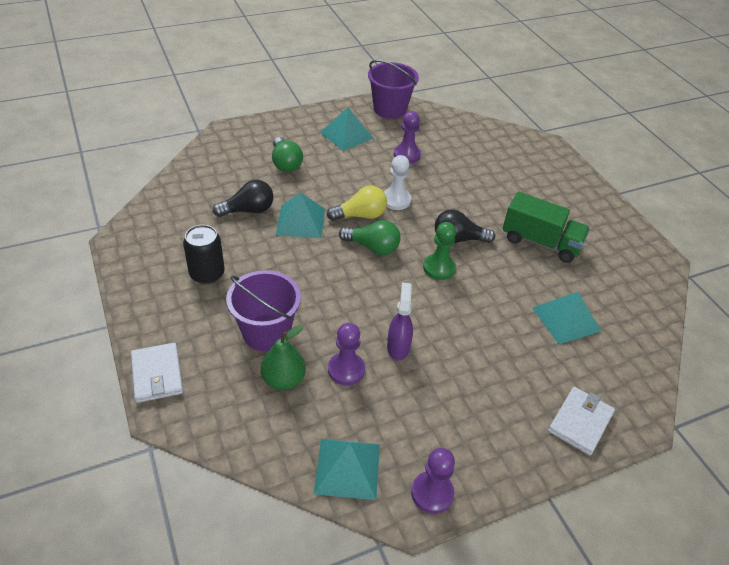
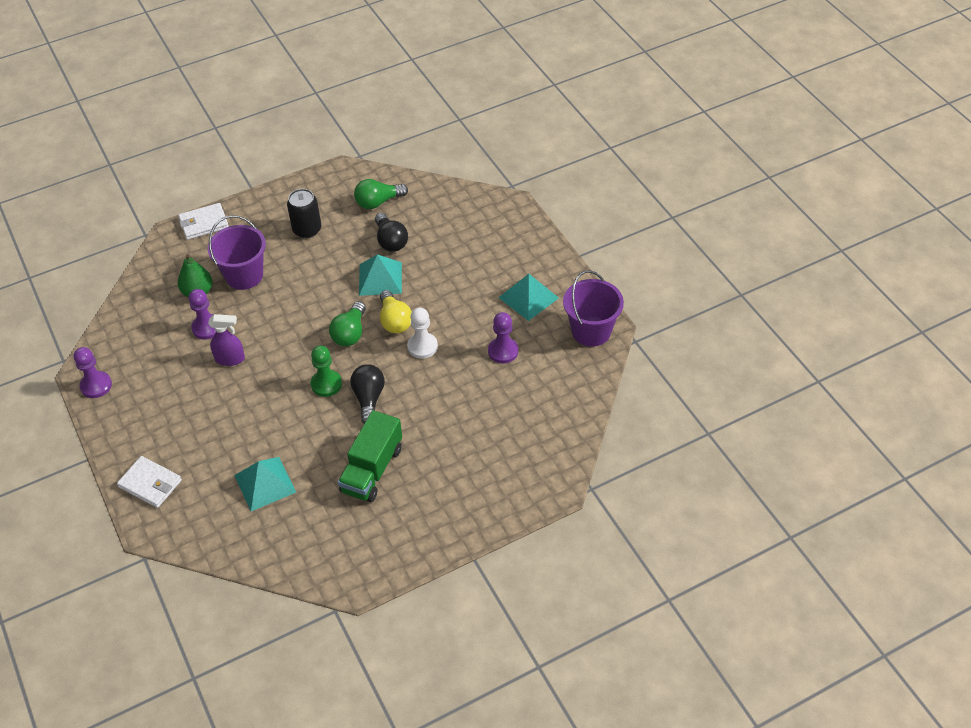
camera: 90 degrees right, 5 degrees up
green light bulb [272,137,303,172] -> green light bulb moved to [354,179,408,209]
turquoise pyramid [314,439,380,500] -> none

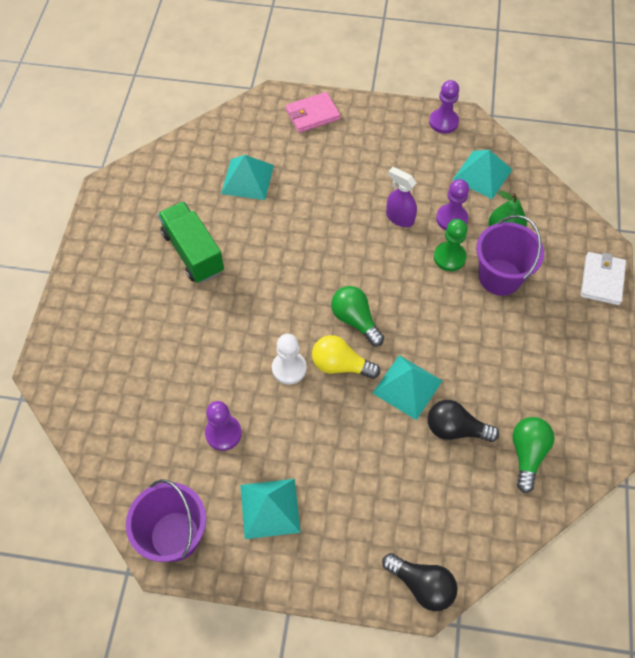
camera: 125 degrees right, 10 degrees up
white wallet [117,456,182,508] -> pink wallet [286,92,340,133]
purple spray bottle [208,314,245,366] -> purple spray bottle turned 90 degrees clockwise [386,167,417,227]
black can [287,189,321,238] -> none
green pawn [311,346,342,397] -> green pawn moved to [434,219,467,271]
black light bulb [350,364,385,424] -> black light bulb moved to [382,553,458,611]
none -> turquoise pyramid [453,150,513,199]

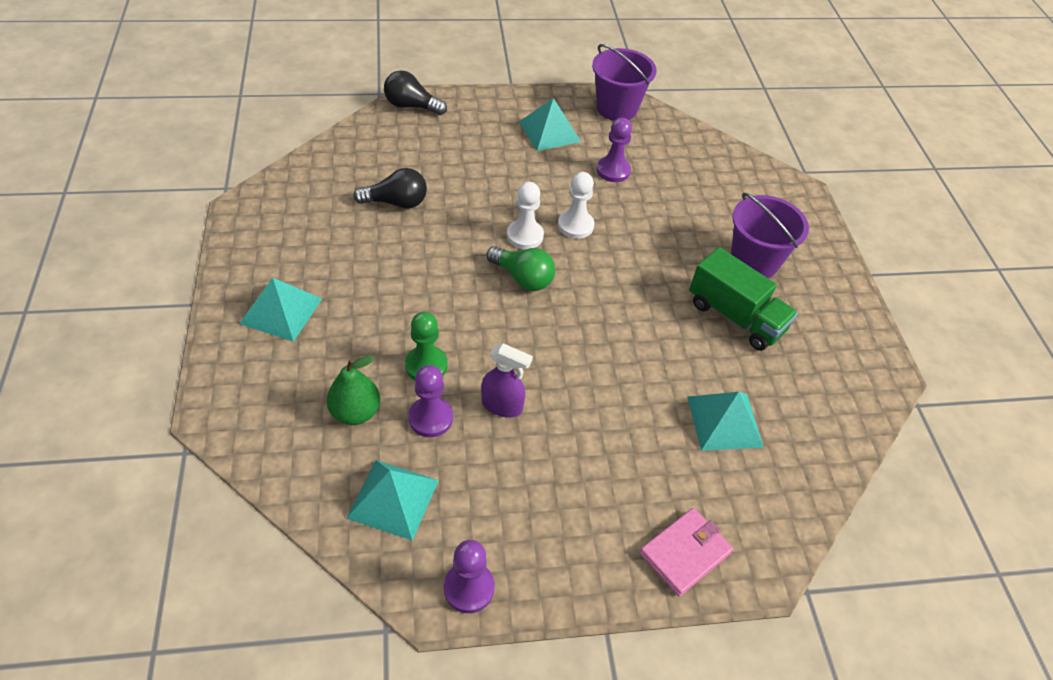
camera: 160 degrees right, 10 degrees down
yellow light bulb [312,335,380,379] -> white pawn [507,182,544,249]
turquoise pyramid [373,355,442,420] -> turquoise pyramid moved to [239,278,322,342]
purple bucket [476,215,544,296] -> purple bucket moved to [731,193,809,278]
green light bulb [513,417,554,493] -> none
white wallet [581,252,626,305] -> none

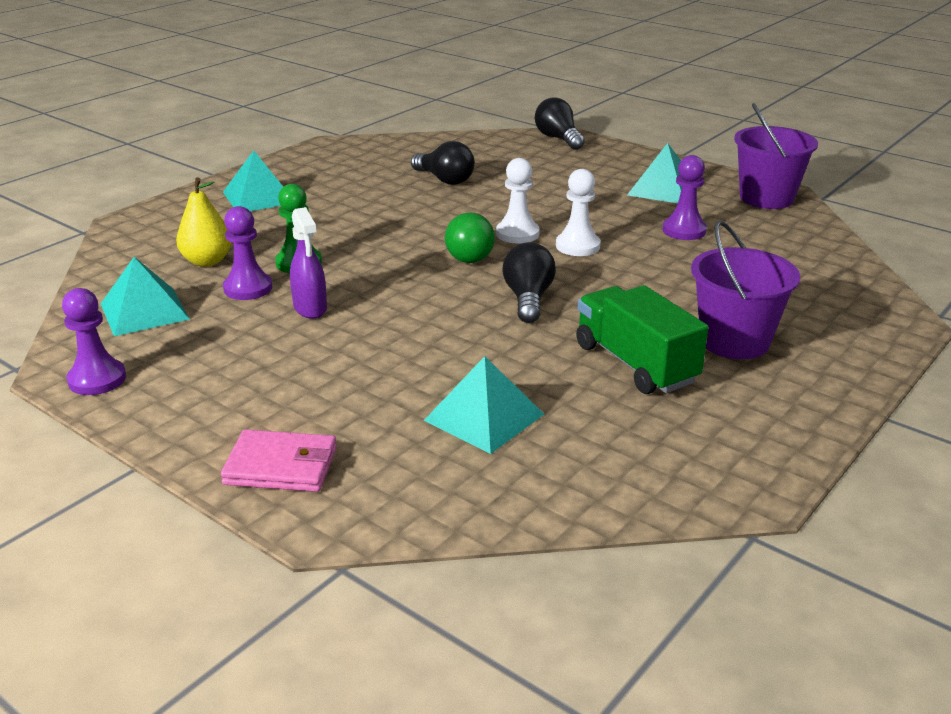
camera: 50 degrees right, 20 degrees down
green pear [326,356,380,425] -> yellow pear [176,177,231,267]
green truck [689,247,798,351] -> green truck turned 150 degrees clockwise [576,285,709,394]
none -> black light bulb [502,242,556,323]

